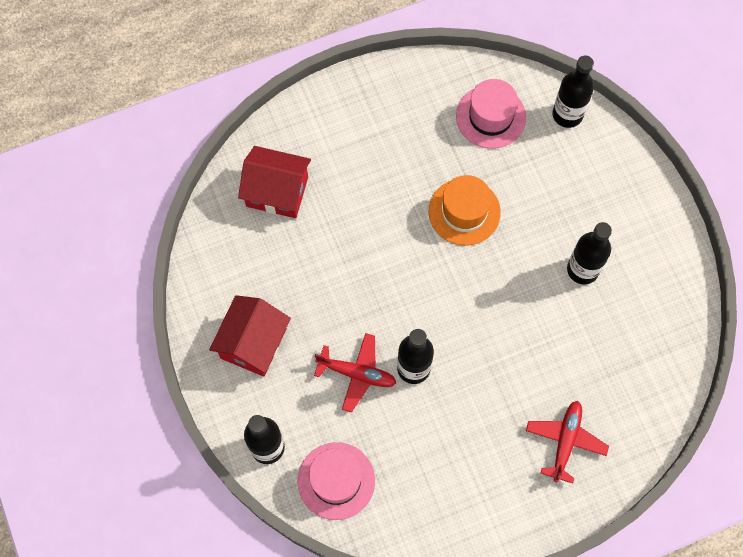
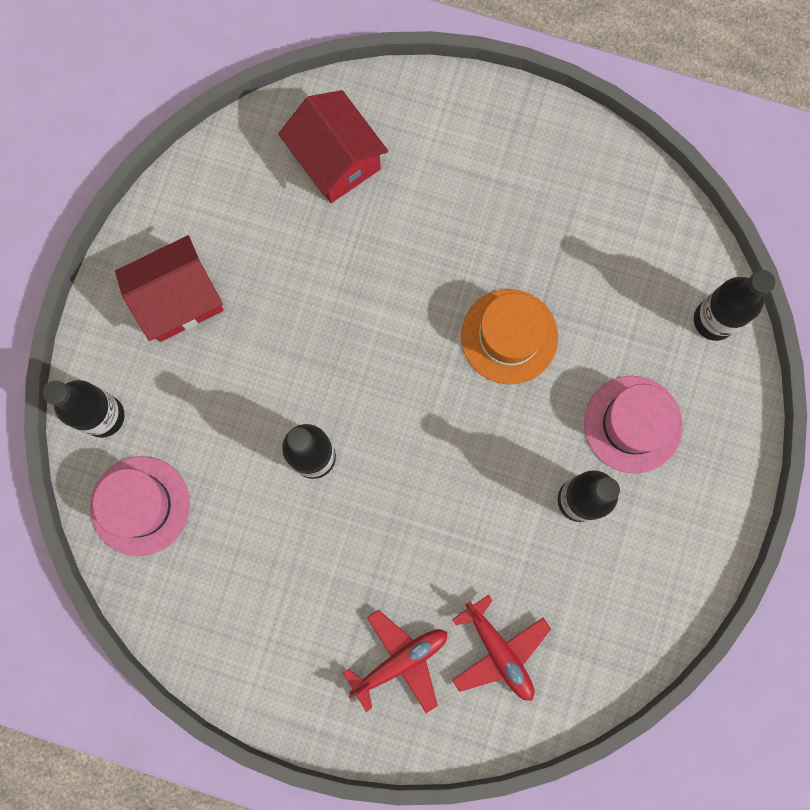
camera: 40 degrees right, 10 degrees up
red plane [314,333,396,413] -> red plane moved to [452,595,551,701]
pink hat [456,79,526,149] -> pink hat moved to [584,376,683,474]

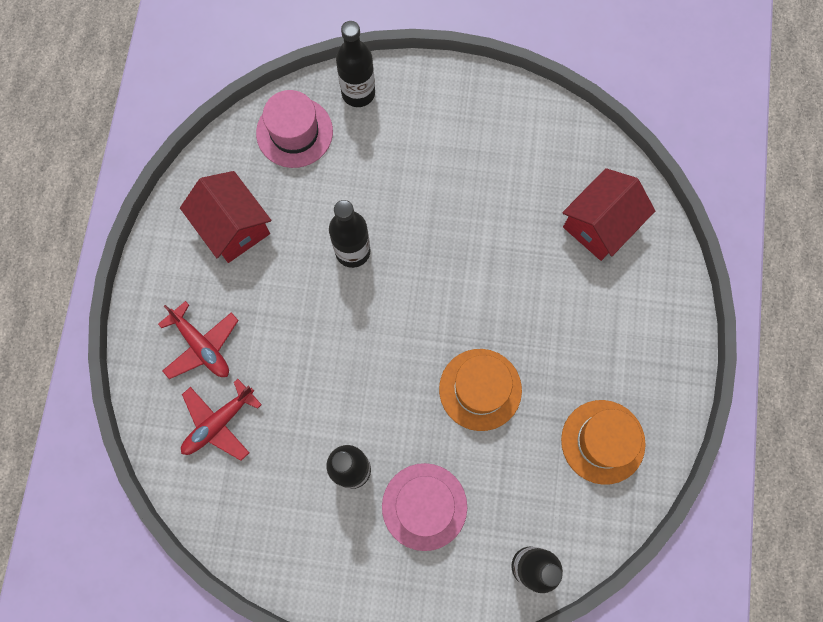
camera: 80 degrees right, 5 degrees down
red house [115,235,223,342] -> red house moved to [180,171,271,263]
none -> orange hat [561,400,646,485]

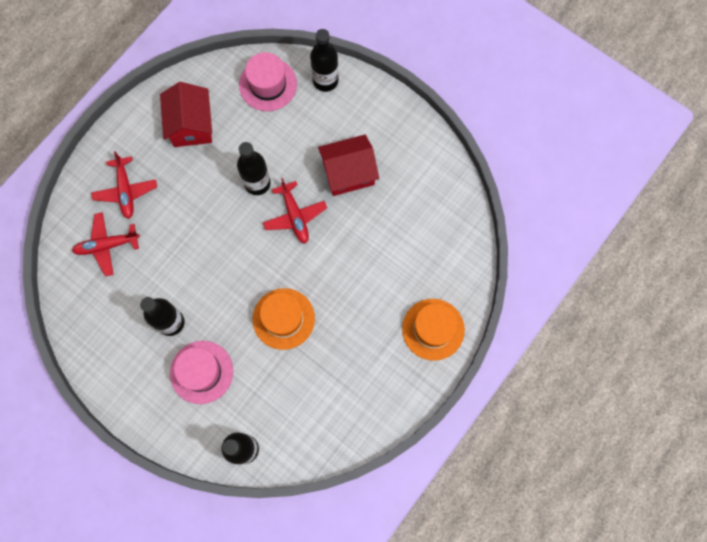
camera: 30 degrees right, 0 degrees up
orange hat [561,400,646,485] -> orange hat moved to [402,299,465,361]
red house [562,168,655,261] -> red house moved to [318,134,379,196]
none -> red plane [263,178,327,244]

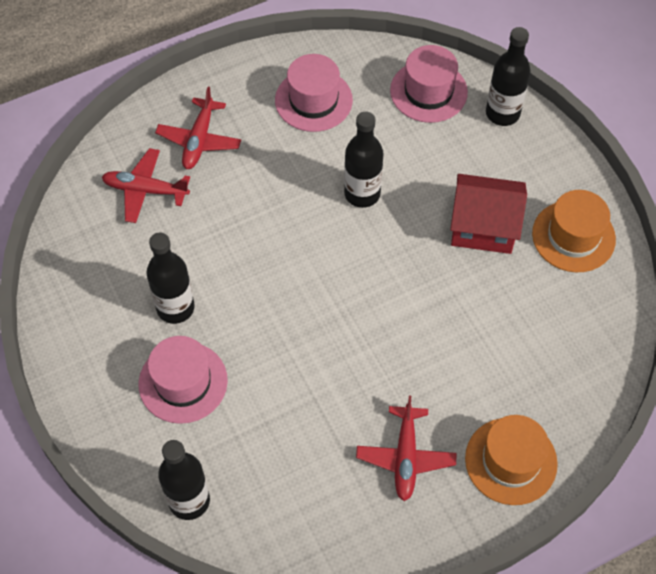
camera: 25 degrees right, 15 degrees down
red house [160,82,212,147] -> pink hat [275,54,353,132]
orange hat [253,288,315,350] -> orange hat moved to [532,190,616,272]
red plane [263,178,327,244] -> red plane moved to [356,396,457,501]

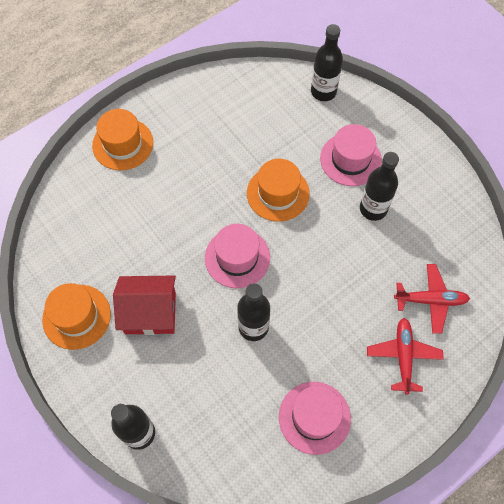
camera: 170 degrees right, 5 degrees up
red plane [356,396,457,501] -> none
pink hat [390,45,468,123] -> pink hat moved to [205,224,270,288]
none -> orange hat [247,159,310,222]

